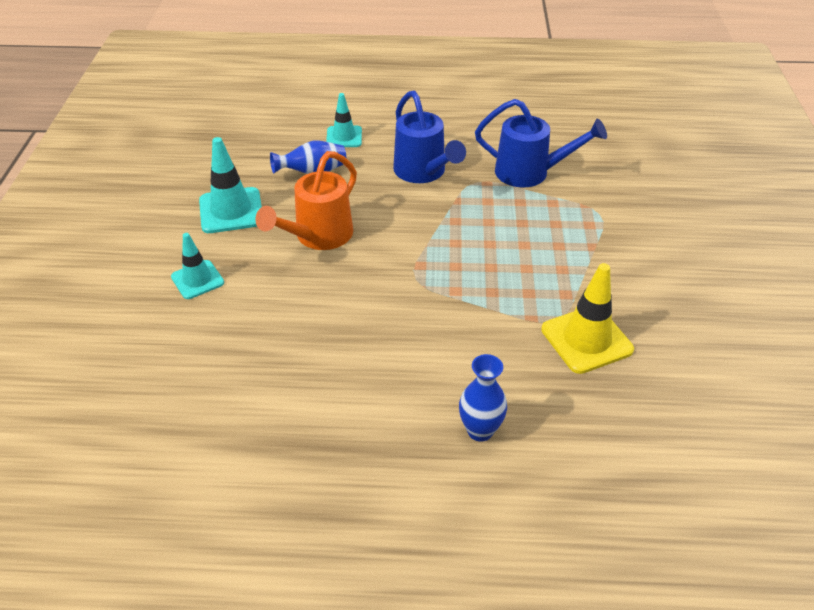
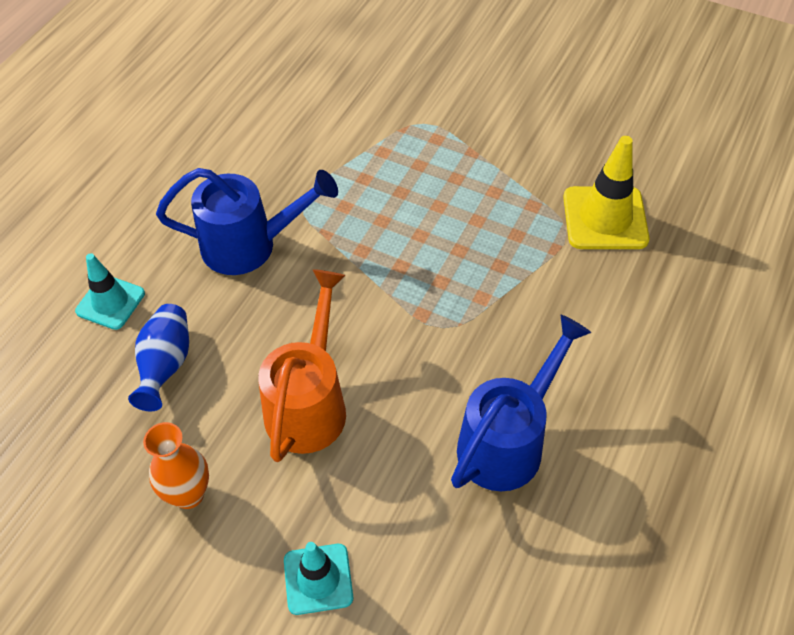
camera: 65 degrees left, 10 degrees up
turquoise traffic cone [199,137,262,233] -> orange vase [143,422,209,509]
orange watering can [255,151,357,250] -> orange watering can turned 135 degrees counterclockwise [258,269,346,462]
blue vase [459,354,507,442] -> none
blue watering can [475,99,607,188] -> blue watering can moved to [451,315,591,491]

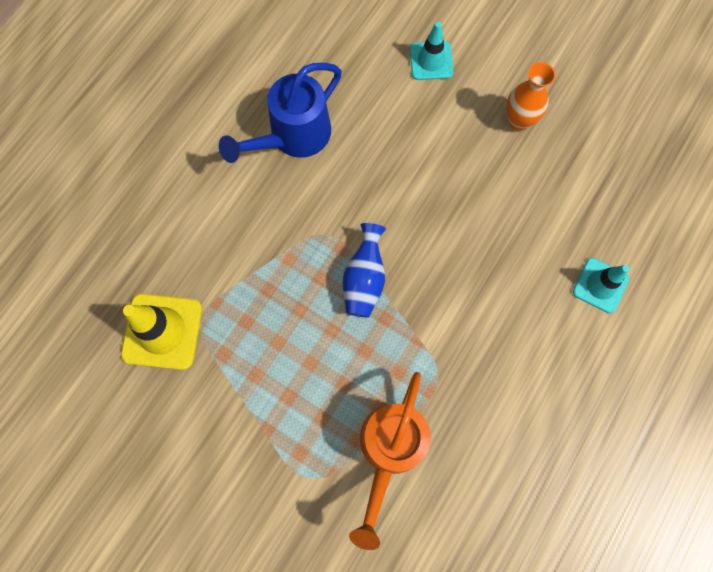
camera: 175 degrees left, 20 degrees up
blue vase [128,304,189,412] -> blue vase moved to [343,223,386,318]
blue watering can [156,168,338,275] -> none
orange watering can [258,269,346,462] -> orange watering can moved to [349,372,431,550]

